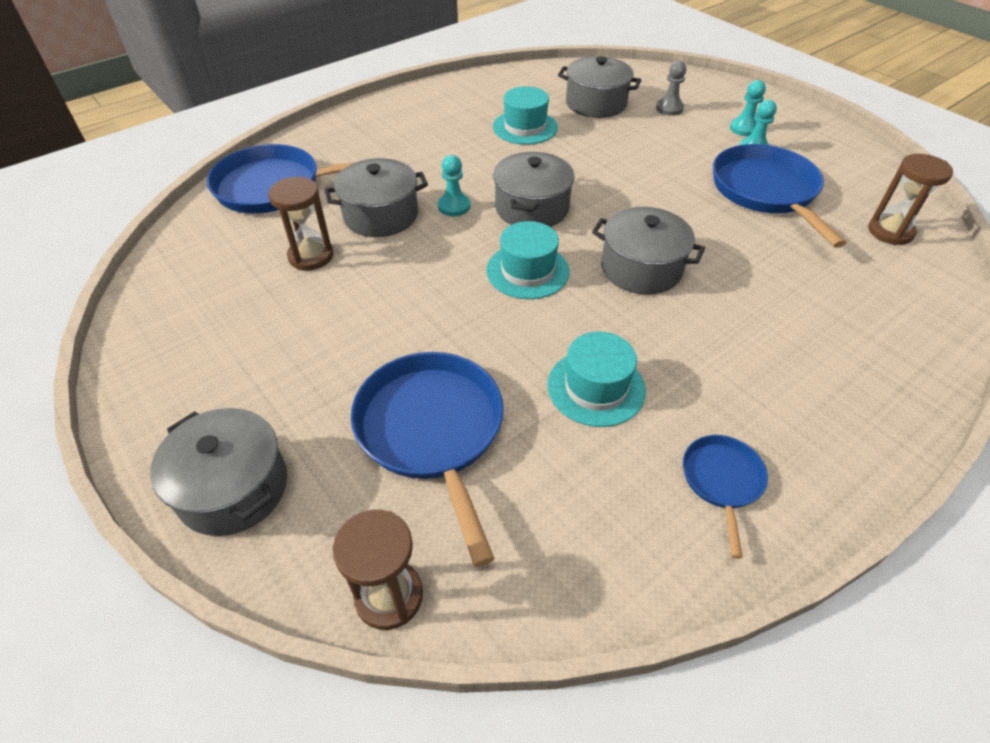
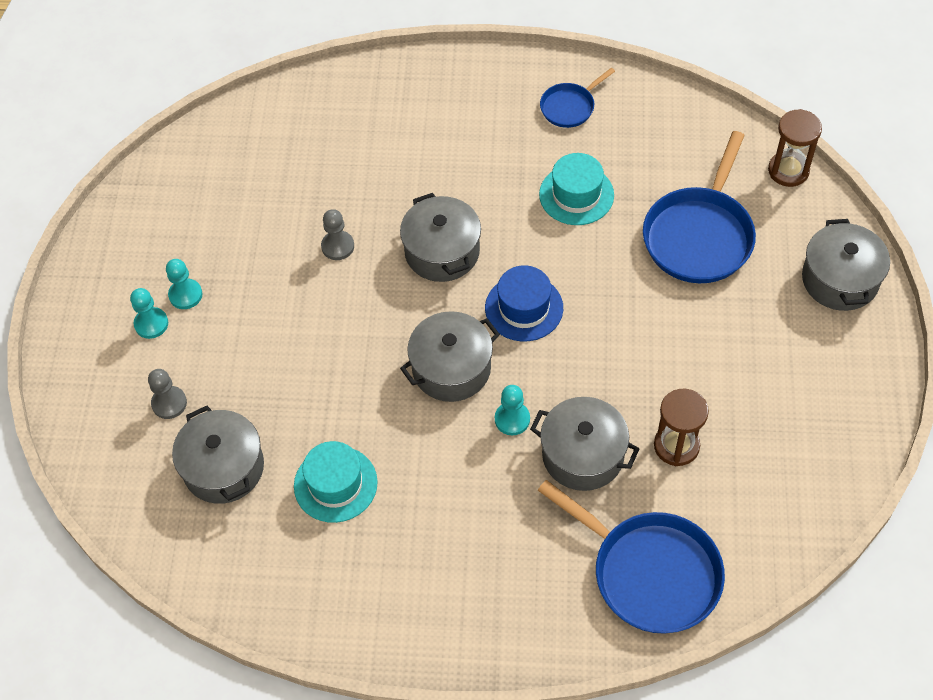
camera: 135 degrees left, 10 degrees up
turquoise hat [486,221,570,299] -> blue hat [485,265,563,341]
blue pan [713,144,846,248] -> none
brown hourglass [868,154,953,245] -> none
none -> grey pawn [321,209,354,260]

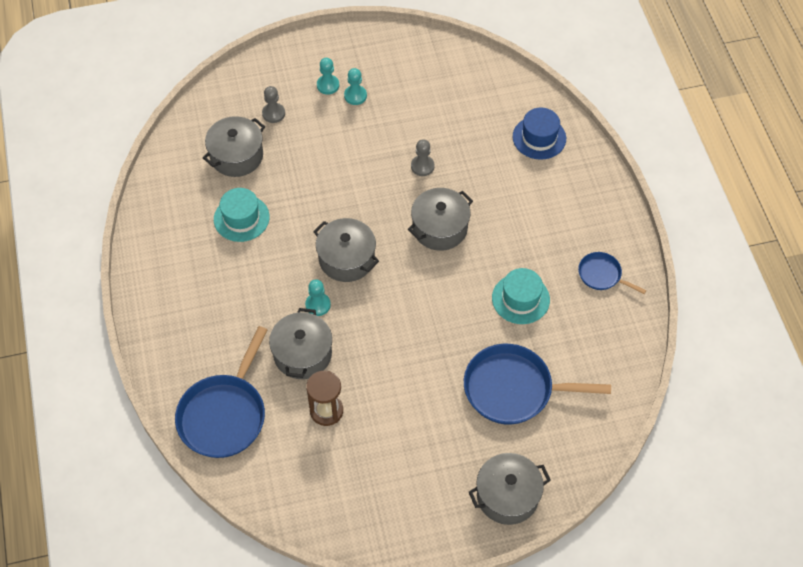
camera: 70 degrees right, 0 degrees up
blue hat [485,265,563,341] -> blue hat moved to [513,108,566,160]
brown hourglass [768,109,822,187] -> none

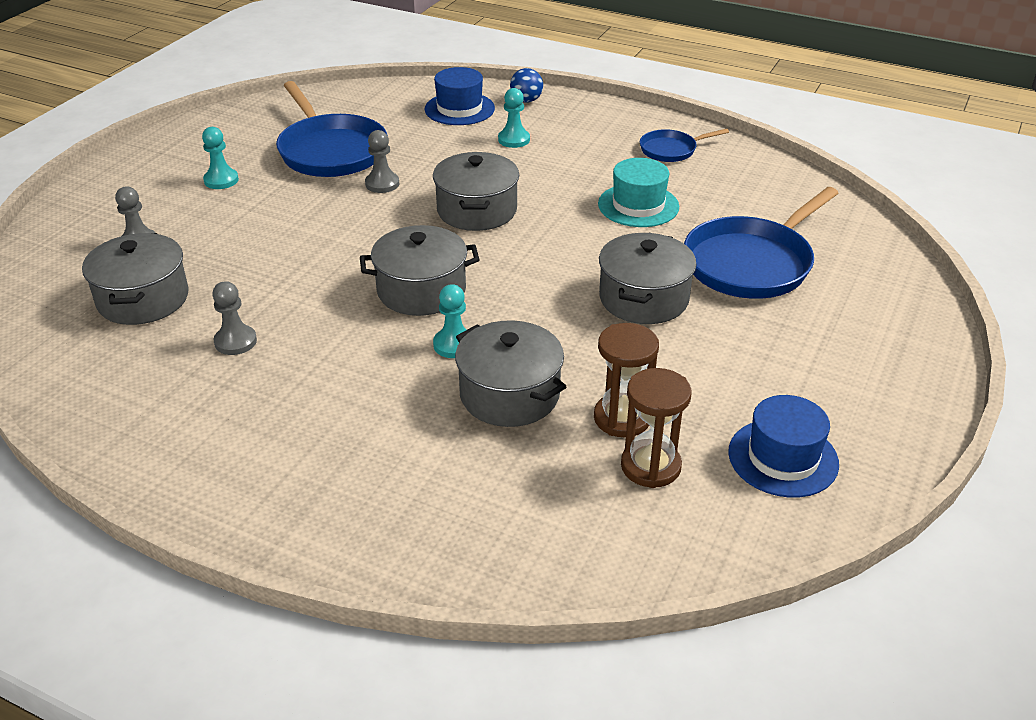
camera: 50 degrees left, 20 degrees down
blue pan [175,326,267,458] -> blue pan moved to [276,81,388,177]
turquoise hat [214,188,270,242] -> grey pawn [212,281,257,355]
turquoise pawn [317,58,339,95] -> turquoise pawn moved to [498,88,530,148]
grey pot [469,453,551,525] -> grey pot moved to [599,233,697,324]
none -> blue ball [510,68,543,103]
none -> brown hourglass [621,368,692,488]
none -> blue hat [728,395,839,498]

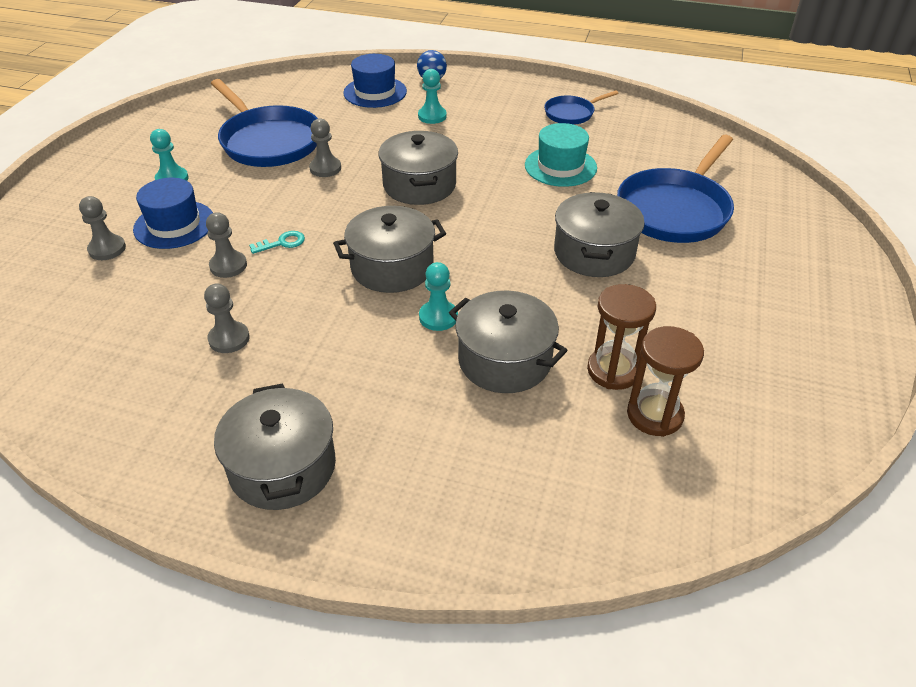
camera: 10 degrees left, 5 degrees up
grey pot [82,233,189,325] -> grey pot moved to [214,383,336,510]
blue hat [728,395,839,498] -> blue hat moved to [133,178,213,249]
none -> grey pawn [206,212,247,278]
none -> turquoise key [249,231,305,254]

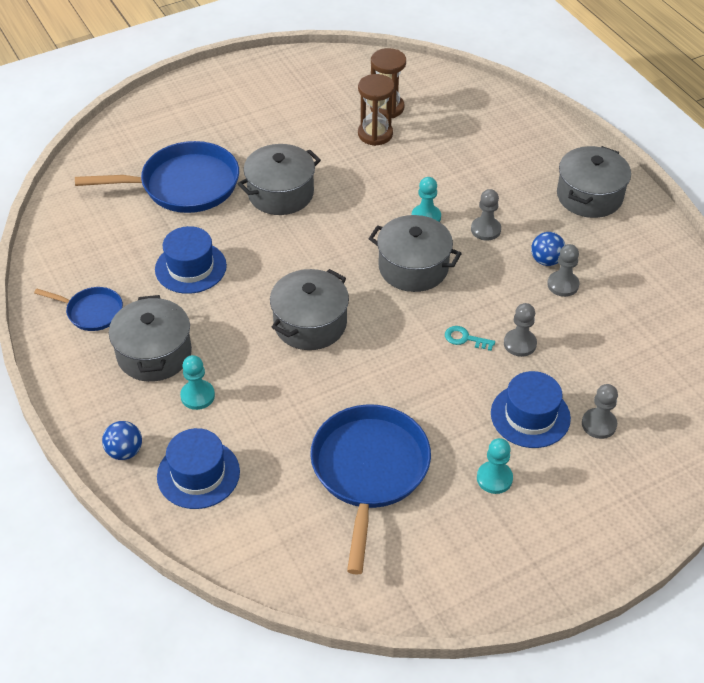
camera: 135 degrees left, 5 degrees up
grey pawn [309,118,341,177] -> grey pawn moved to [471,189,501,241]
grey pot [449,291,568,393] -> grey pot moved to [109,295,192,382]
turquoise hat [525,123,597,187] -> blue hat [155,226,227,294]
none -> blue ball [531,232,565,266]

